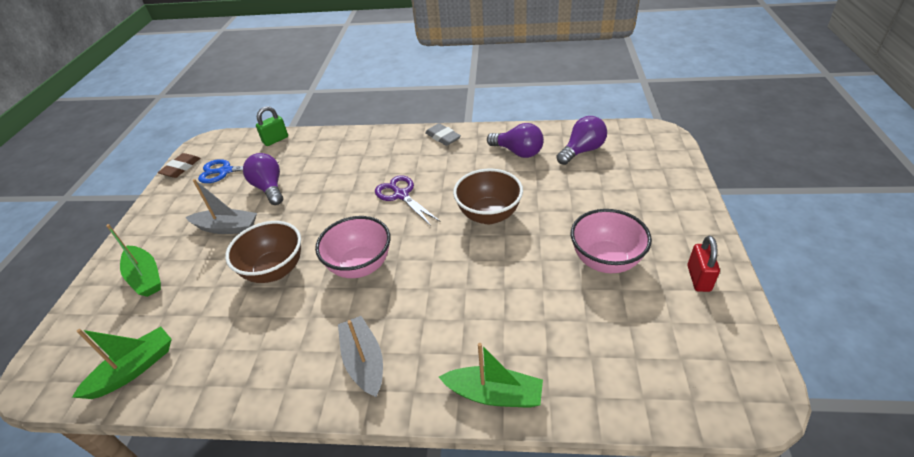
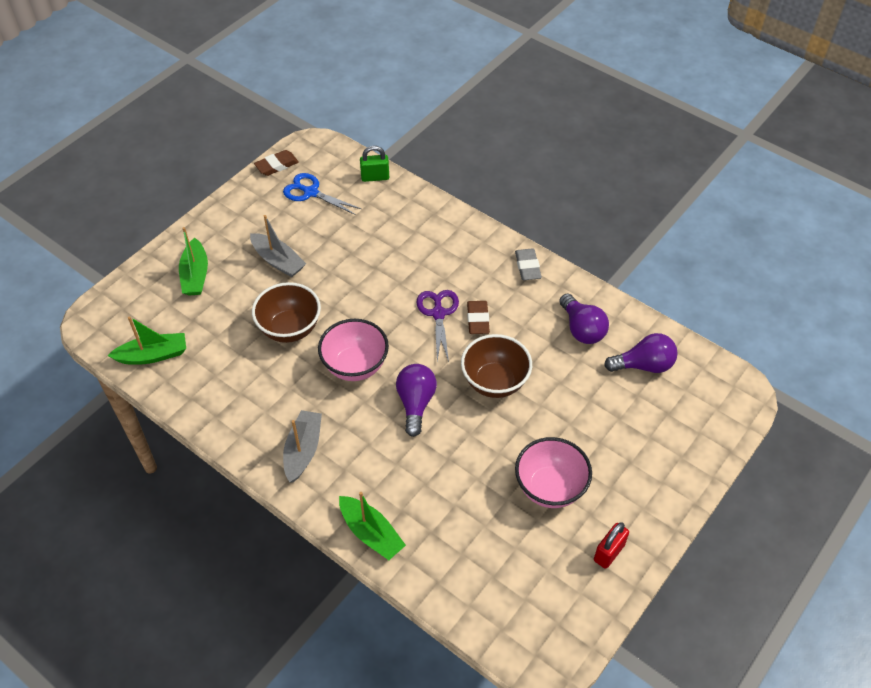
camera: 30 degrees right, 10 degrees up
purple light bulb [243,153,283,205] -> purple light bulb moved to [396,364,437,437]
none -> brown eraser [467,301,490,334]

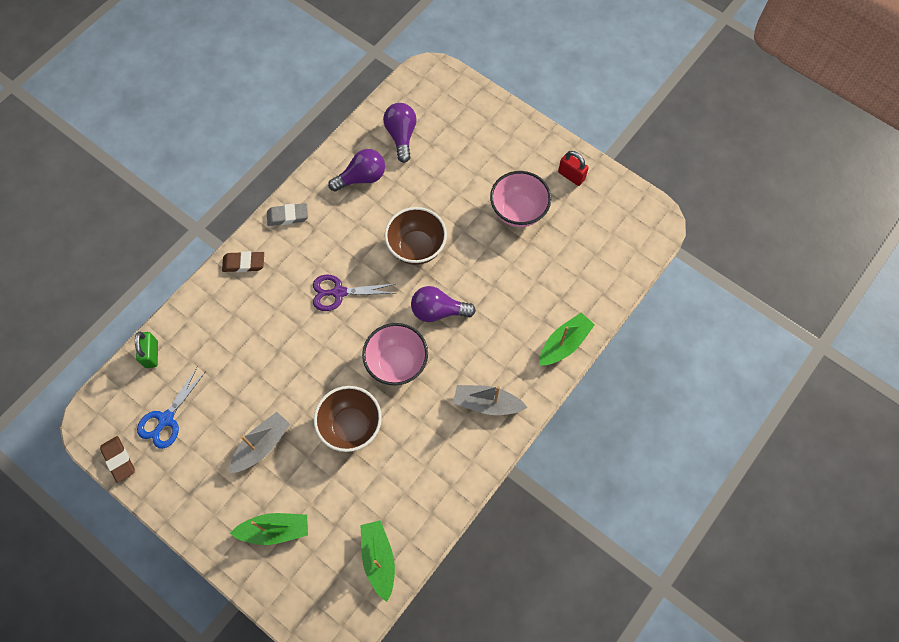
camera: 90 degrees left, 15 degrees up
brown eraser [467,301,490,334] -> brown eraser moved to [222,251,264,272]

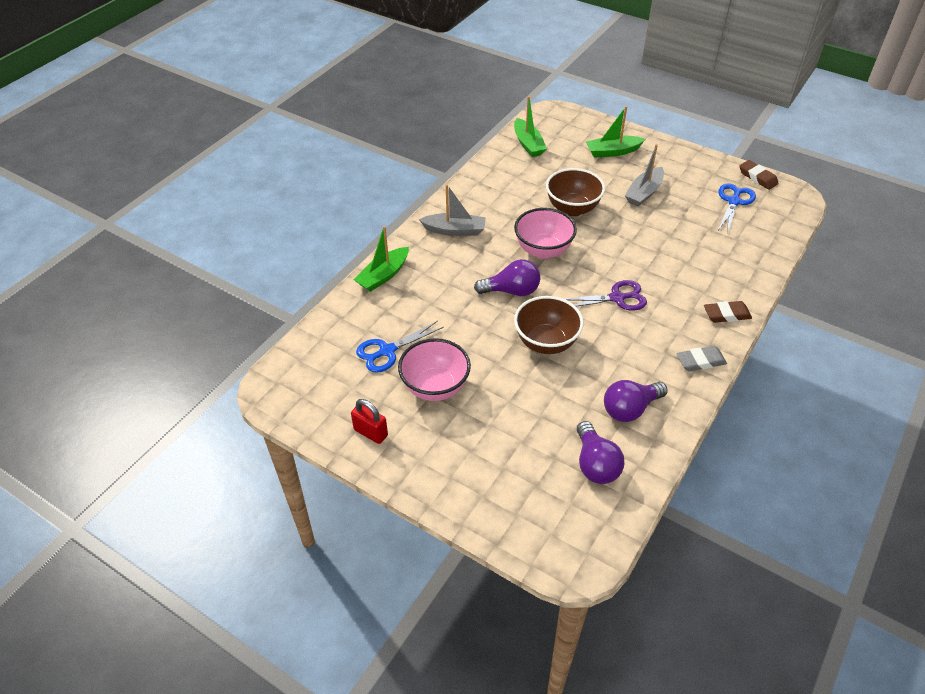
camera: 175 degrees right, 20 degrees down
green padlock [135,332,158,368] -> none
none -> blue scissors [356,321,444,373]

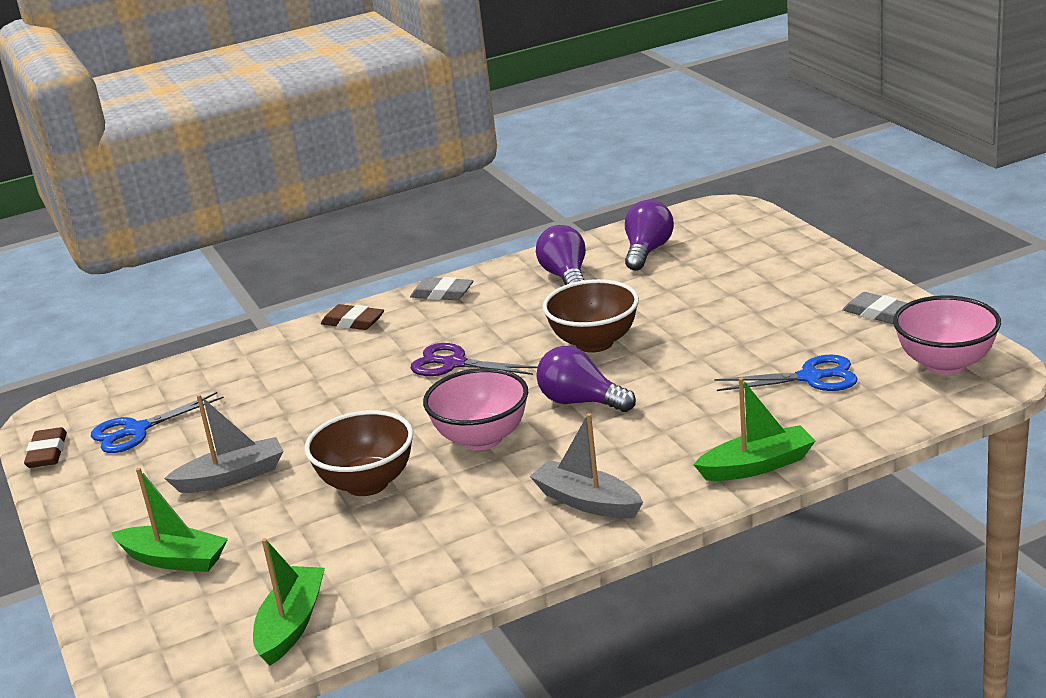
camera: 145 degrees left, 20 degrees down
red padlock [351,399,388,444] -> grey eraser [843,292,907,324]
pink bowl [398,338,471,401] -> pink bowl moved to [893,295,1001,375]
purple light bulb [604,380,668,422] -> purple light bulb turned 105 degrees counterclockwise [536,225,586,285]

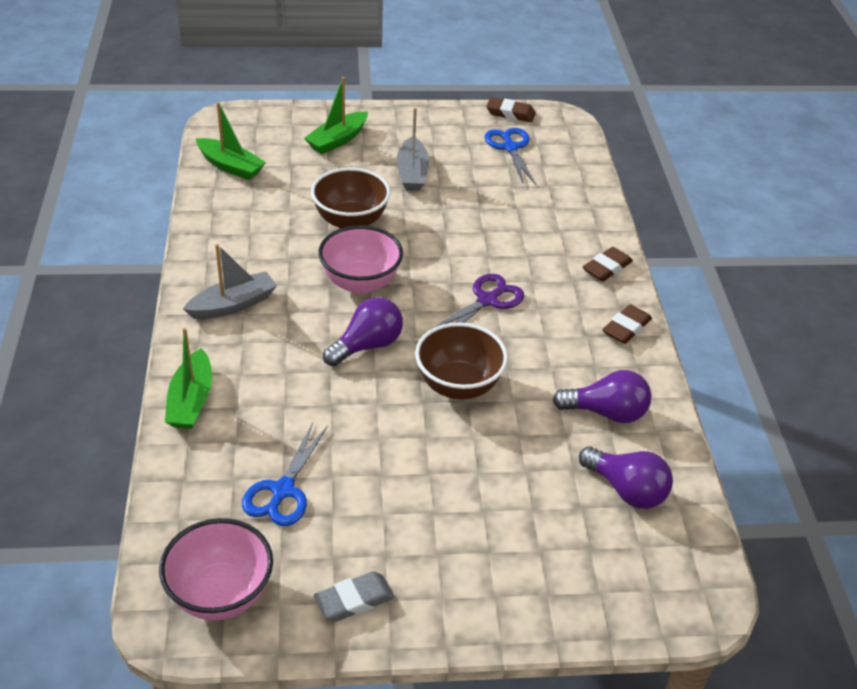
camera: 105 degrees right, 15 degrees up
grey eraser [410,277,473,300] -> brown eraser [602,304,652,344]

